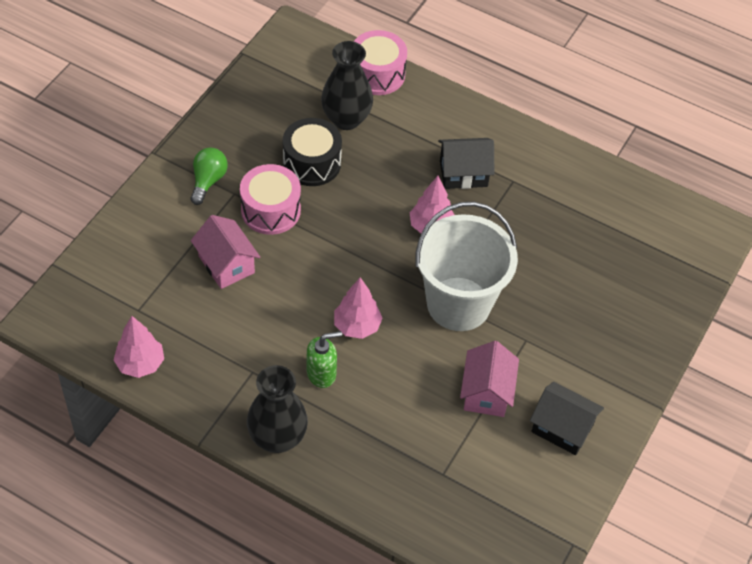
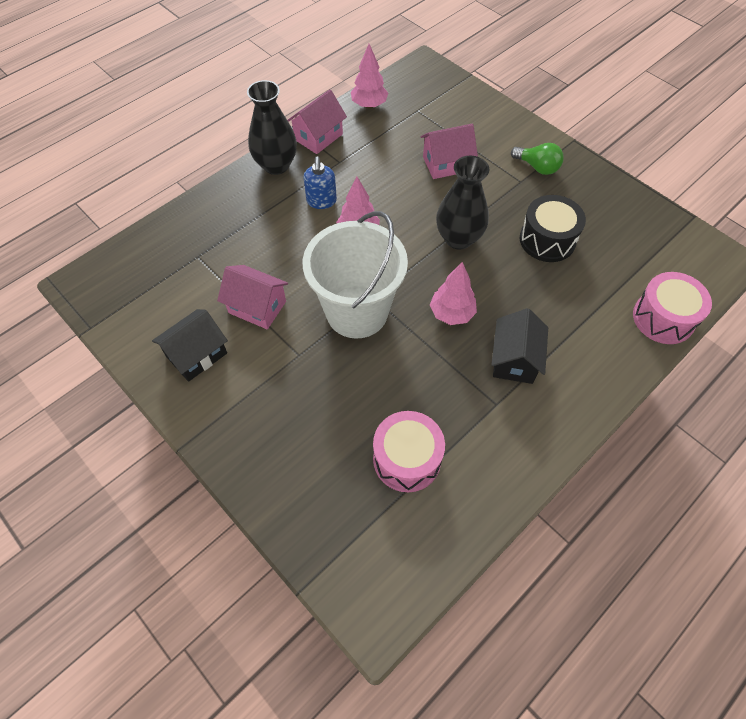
camera: 110 degrees right, 5 degrees up
pink drum [240,164,301,235] -> pink drum moved to [373,411,445,492]
green soap dispenser [307,331,342,388] -> blue soap dispenser [303,156,337,209]
black vase [321,41,373,130] -> black vase moved to [436,156,489,250]
none -> pink house [288,89,347,154]

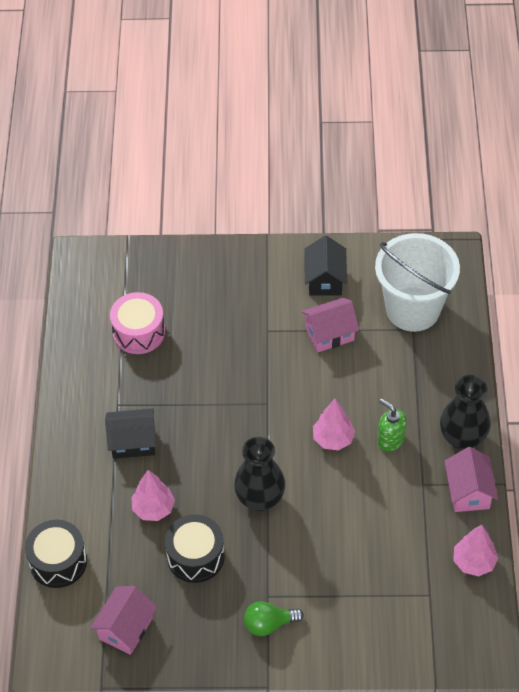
camera: 135 degrees right, 5 degrees down
blue soap dispenser [303,156,337,209] -> green soap dispenser [377,398,407,451]
white bucket [303,211,408,338] -> white bucket moved to [375,233,460,332]
pink house [421,124,478,179] -> pink house moved to [90,586,157,655]
pink tree [430,262,477,325] -> pink tree moved to [131,470,175,521]
black house [491,308,548,384] -> black house turned 60 degrees counterclockwise [105,408,156,459]
pink drum [633,272,712,344] -> black drum [25,520,87,588]

